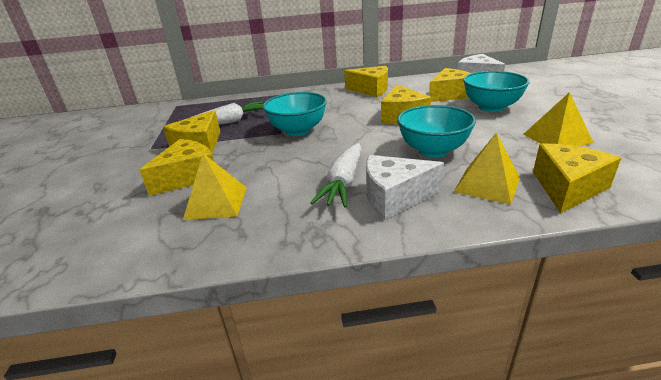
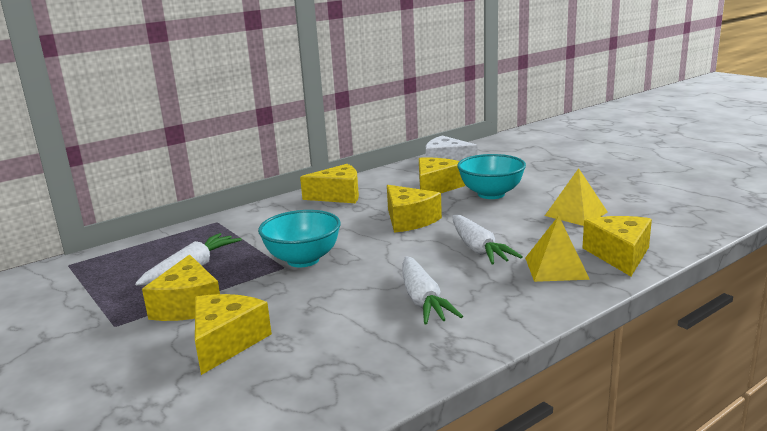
camera: 30 degrees left, 10 degrees down
yellow pyramid [183,153,247,220] -> none
white cheese [366,155,444,220] -> none
turquoise bowl [397,105,476,158] -> white carrot [452,215,523,265]

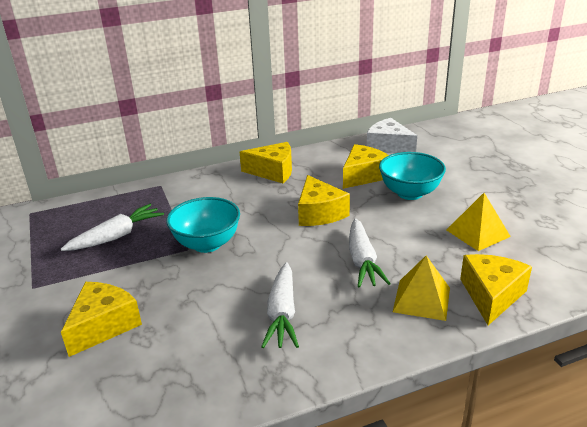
camera: 15 degrees right, 10 degrees up
yellow cheese [142,255,220,321] -> none

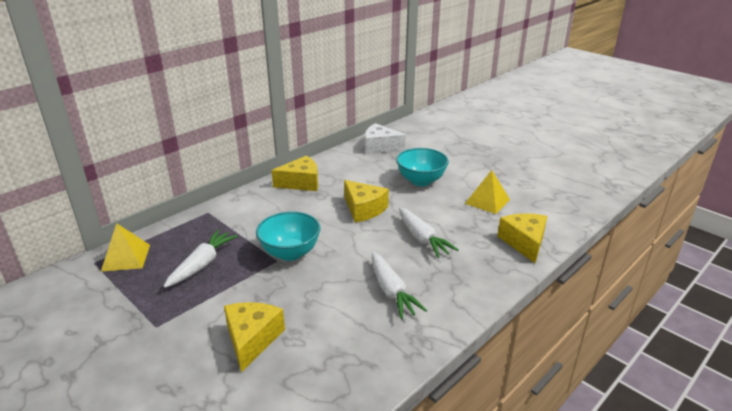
camera: 25 degrees left, 0 degrees up
yellow cheese [343,144,389,189] -> none
yellow pyramid [393,256,450,321] -> yellow pyramid moved to [101,223,150,272]

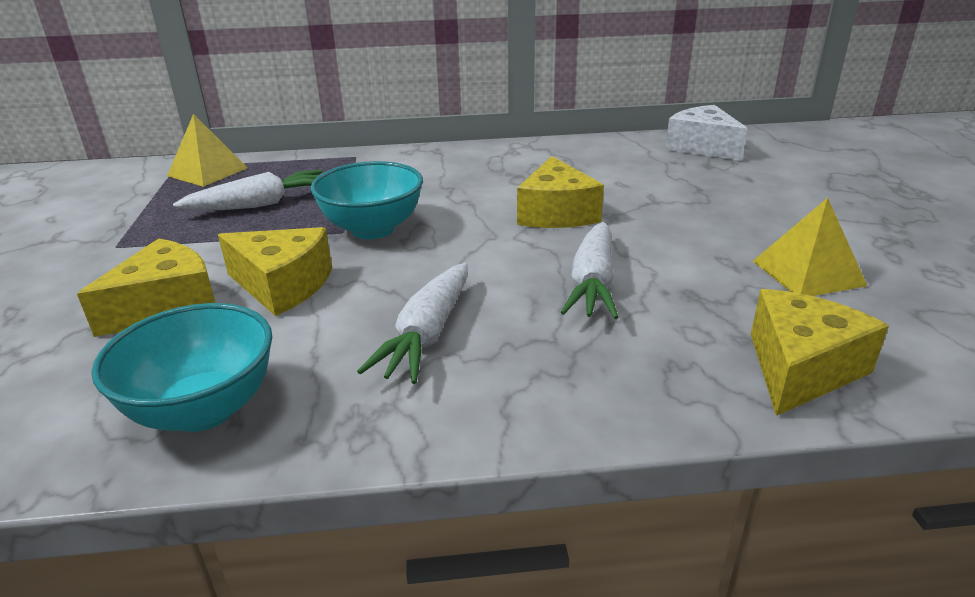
camera: 40 degrees right, 0 degrees up
yellow cheese [271,155,318,191] -> yellow cheese moved to [218,227,332,316]
turquoise bowl [396,148,449,186] -> turquoise bowl moved to [91,303,272,432]

